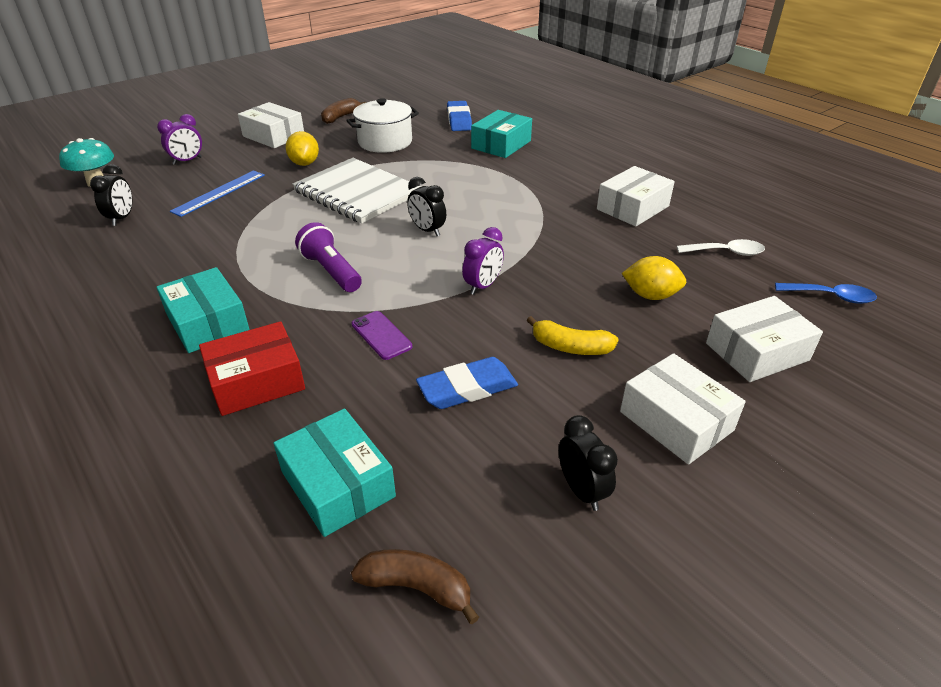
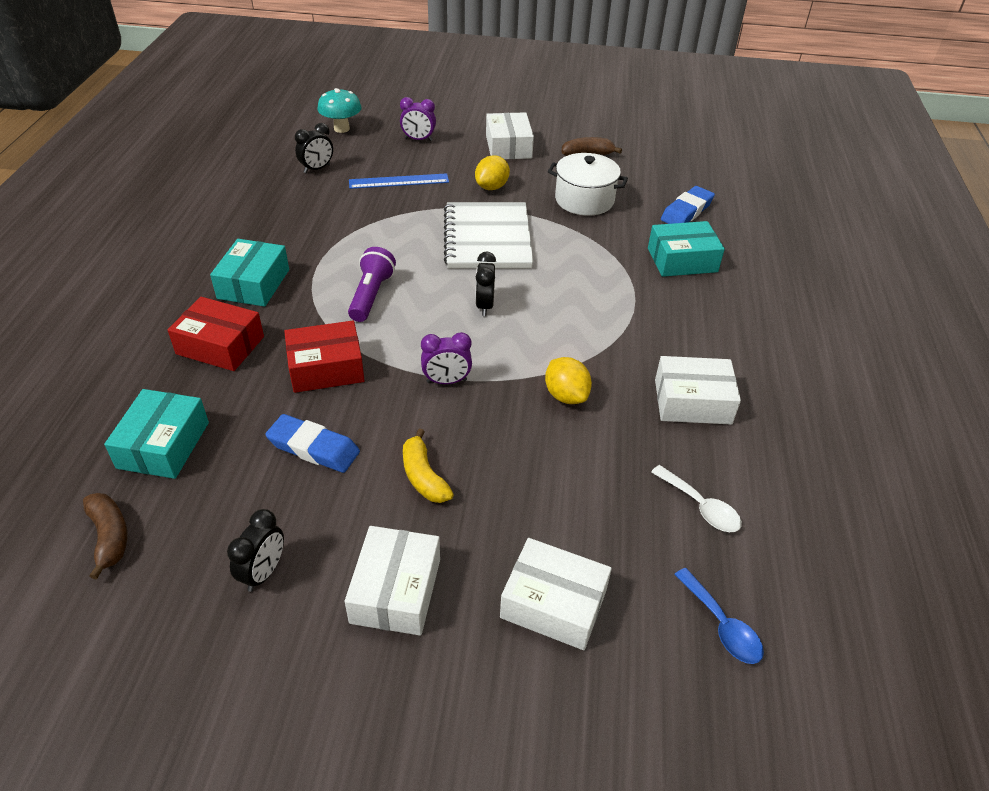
camera: 45 degrees right, 5 degrees up
purple phone [352,311,412,360] -> red box [284,321,365,393]
yellow lemon [622,256,687,300] -> yellow lemon moved to [545,357,592,404]

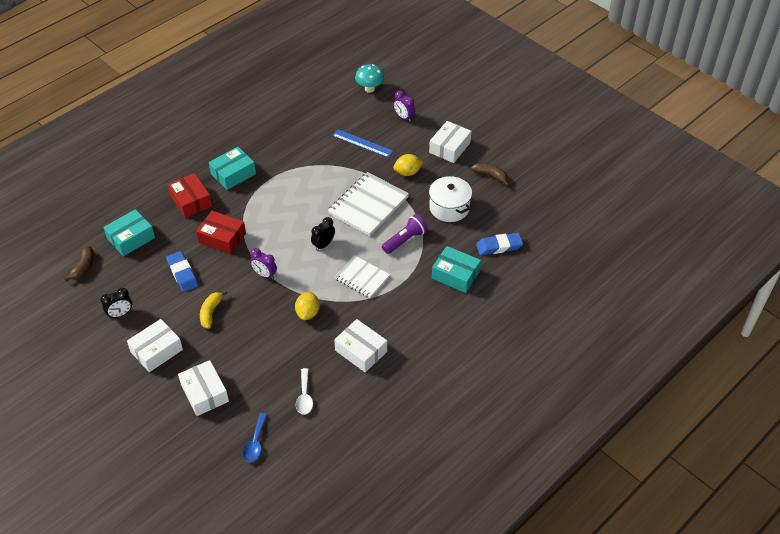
camera: 40 degrees right, 5 degrees up
black clock [295,123,333,173] -> none
purple flashlight [348,247,396,322] -> purple flashlight moved to [382,214,428,254]
none -> white notebook [335,256,390,298]

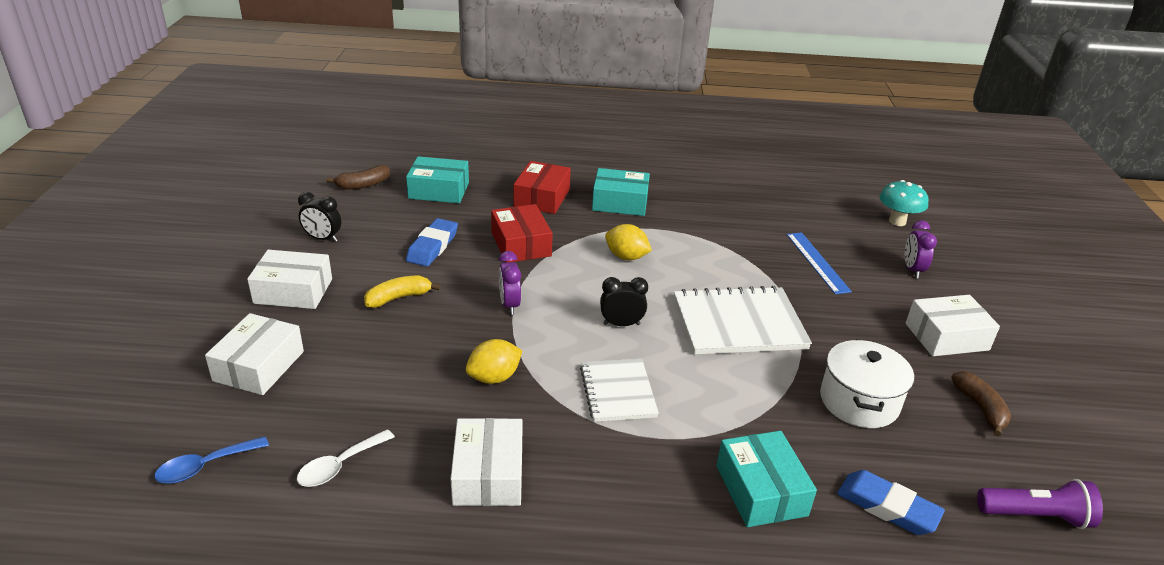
camera: 45 degrees right, 15 degrees down
purple flashlight [382,214,428,254] -> purple flashlight moved to [977,479,1103,529]
yellow lemon [393,154,423,176] -> yellow lemon moved to [605,224,652,260]

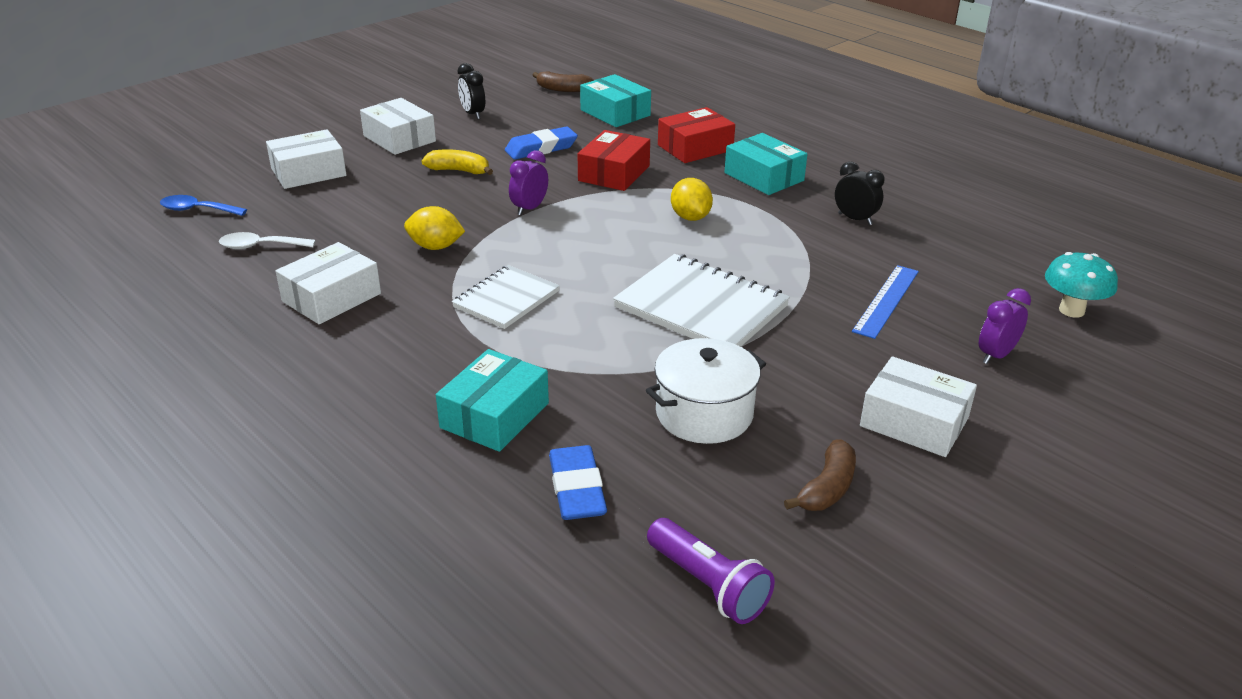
camera: 45 degrees right, 0 degrees up
black clock [600,277,648,326] -> black clock moved to [835,161,885,225]

